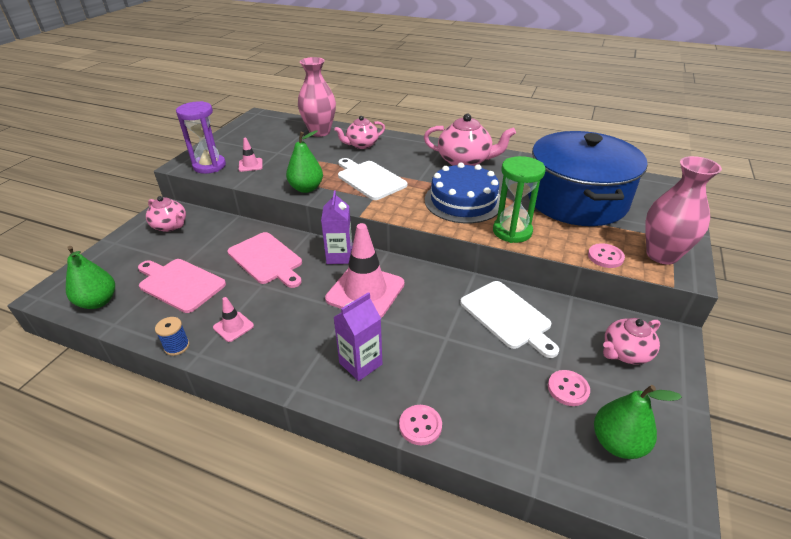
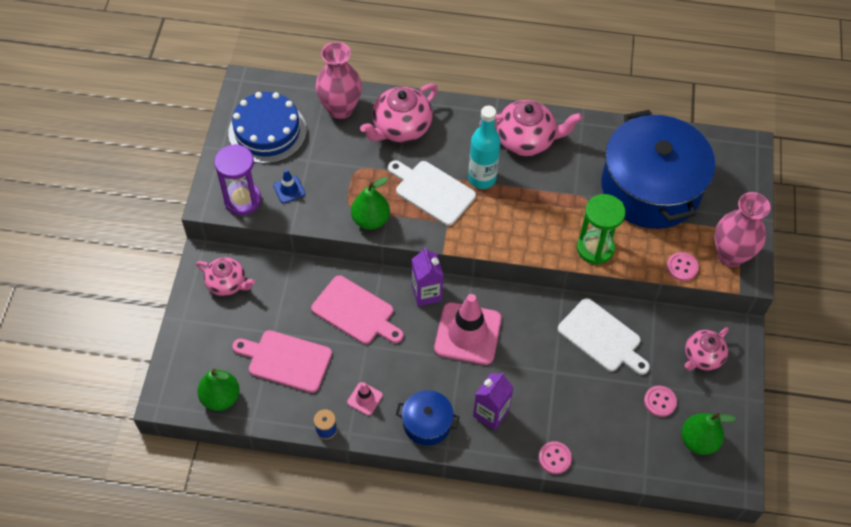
camera: 15 degrees left, 20 degrees up
pink traffic cone [239,138,262,172] -> blue traffic cone [273,169,305,203]
pink teapot [334,116,385,149] -> pink teapot [360,84,438,142], size x1.54
blue cake [425,163,500,223] -> blue cake moved to [228,92,307,164]
none -> blue pot [396,390,460,446]
none -> turquoise bottle [468,106,501,189]

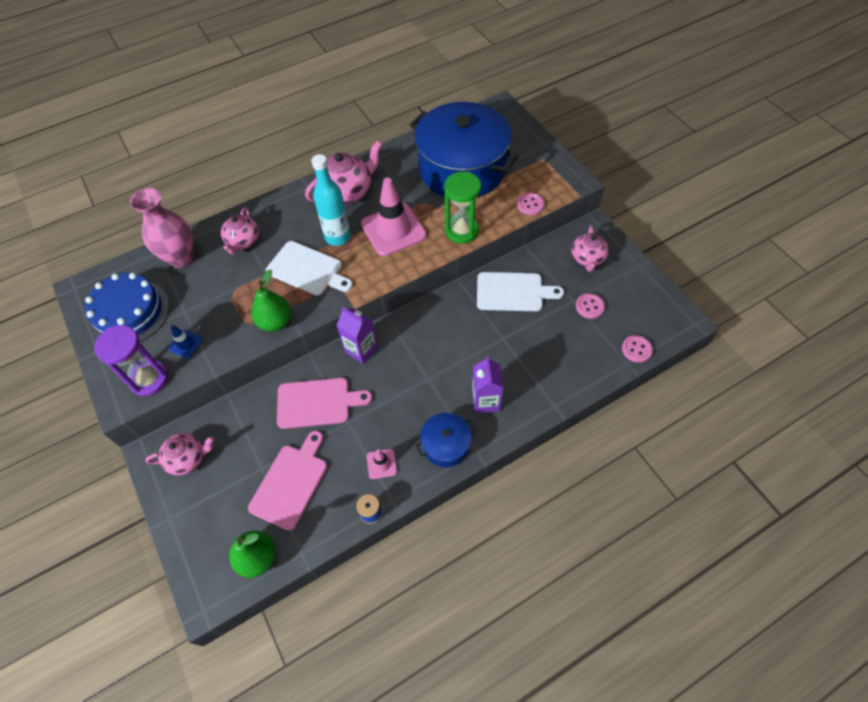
camera: 35 degrees left, 0 degrees up
pink cutting board [232,330,332,393] -> pink cutting board turned 135 degrees clockwise [248,431,327,531]
pink teapot [360,84,438,142] -> pink teapot [221,207,259,254], size x0.65
white cutting board [388,160,476,226] -> white cutting board turned 150 degrees counterclockwise [266,241,353,296]
pink traffic cone [434,294,502,365] -> pink traffic cone moved to [361,178,427,256]
pink button [538,441,572,474] -> pink button moved to [622,335,653,363]
green pear [681,413,736,455] -> none
pink vase [714,192,771,267] -> none

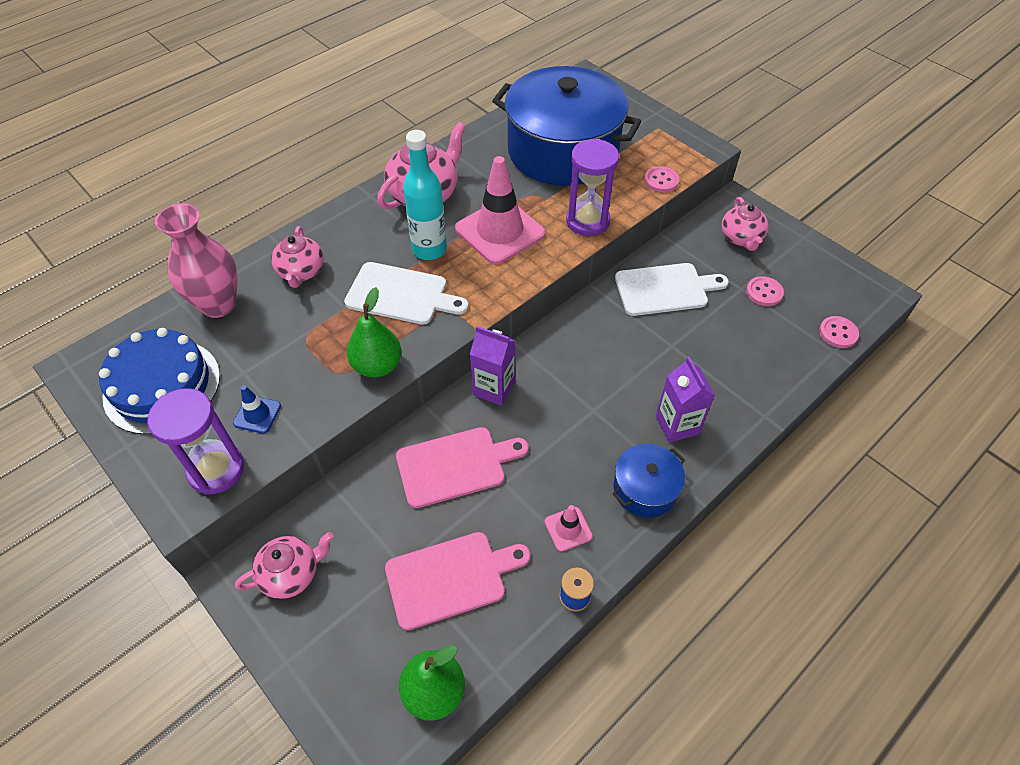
camera: 15 degrees left, 5 degrees down
pink cutting board [248,431,327,531] -> pink cutting board turned 60 degrees clockwise [385,532,530,630]
green hourglass [444,172,481,244] -> purple hourglass [566,139,619,236]

